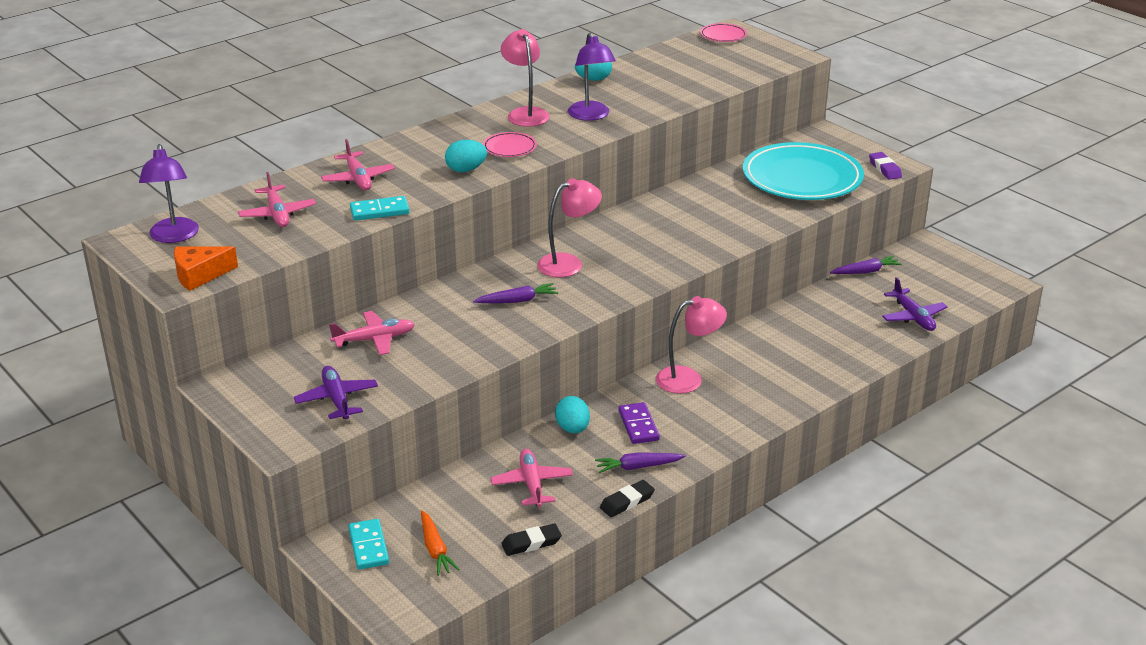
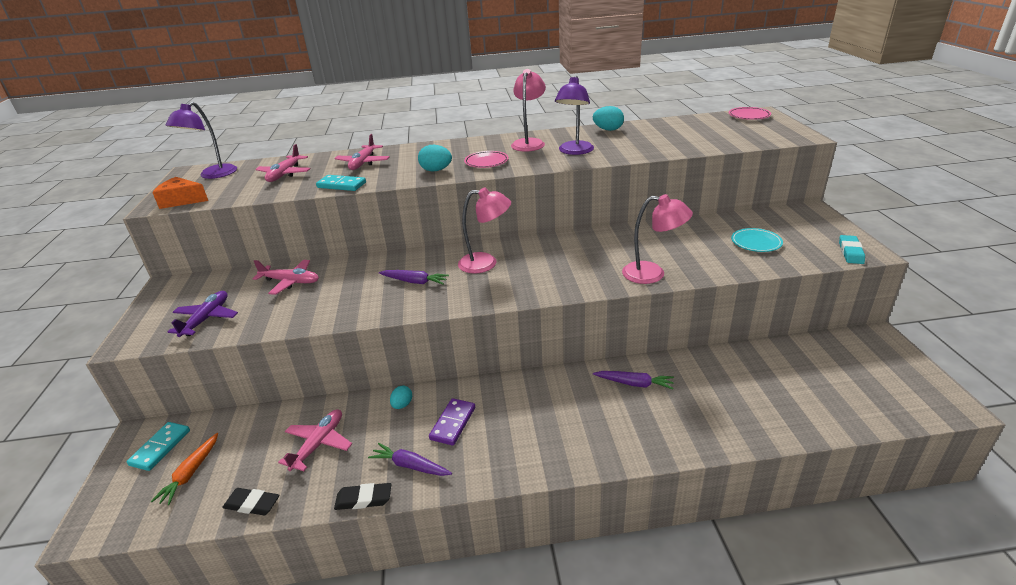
camera: 35 degrees right, 0 degrees up
turquoise egg [555,396,590,433] -> turquoise egg [390,385,412,409], size x0.66
pink lamp [656,296,727,394] -> pink lamp moved to [622,194,693,284]
turquoise plate [742,142,864,200] -> turquoise plate [731,228,783,252], size x0.42
purple carrot [830,256,902,274] -> purple carrot moved to [593,371,674,389]
purple eraser [869,152,902,180] -> turquoise eraser [839,235,865,264]
purple plane [882,277,947,331] -> none

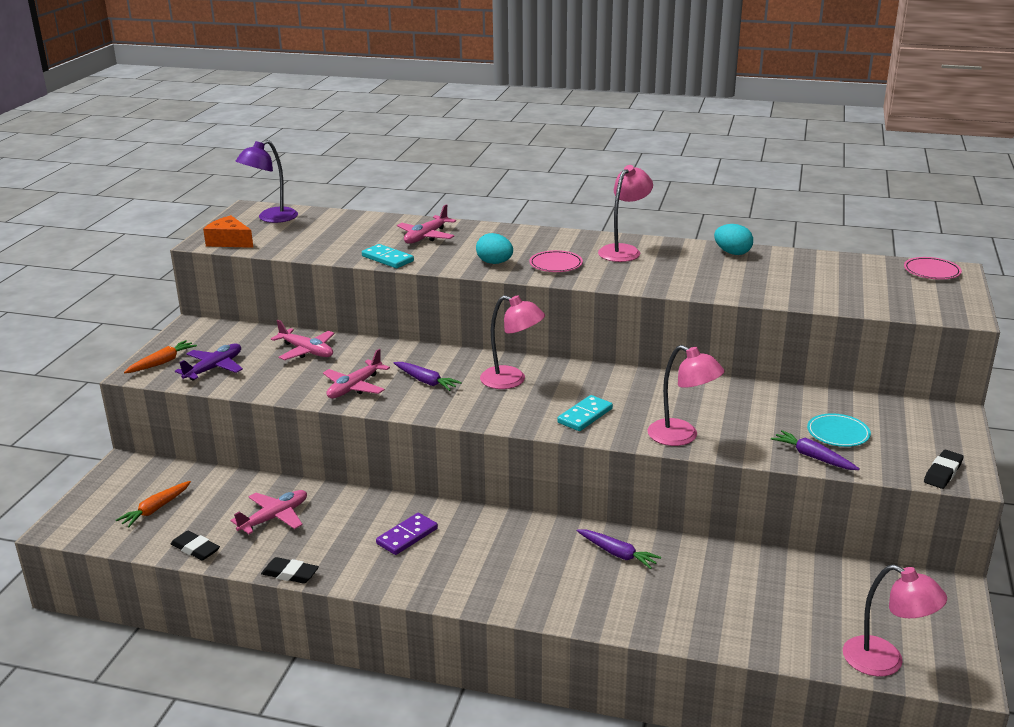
camera: 20 degrees right, 5 degrees down
turquoise domino [127,422,190,471] -> turquoise domino moved to [557,395,613,431]
pink plane [255,144,311,182] -> pink plane moved to [323,349,390,398]
purple carrot [368,443,452,476] -> purple carrot moved to [771,430,860,470]
turquoise egg [390,385,412,409] -> none
purple lamp [555,76,594,155] -> none
turquoise eraser [839,235,865,264] -> black eraser [924,450,963,489]
none -> orange carrot [124,340,197,373]
none -> pink lamp [843,564,947,677]

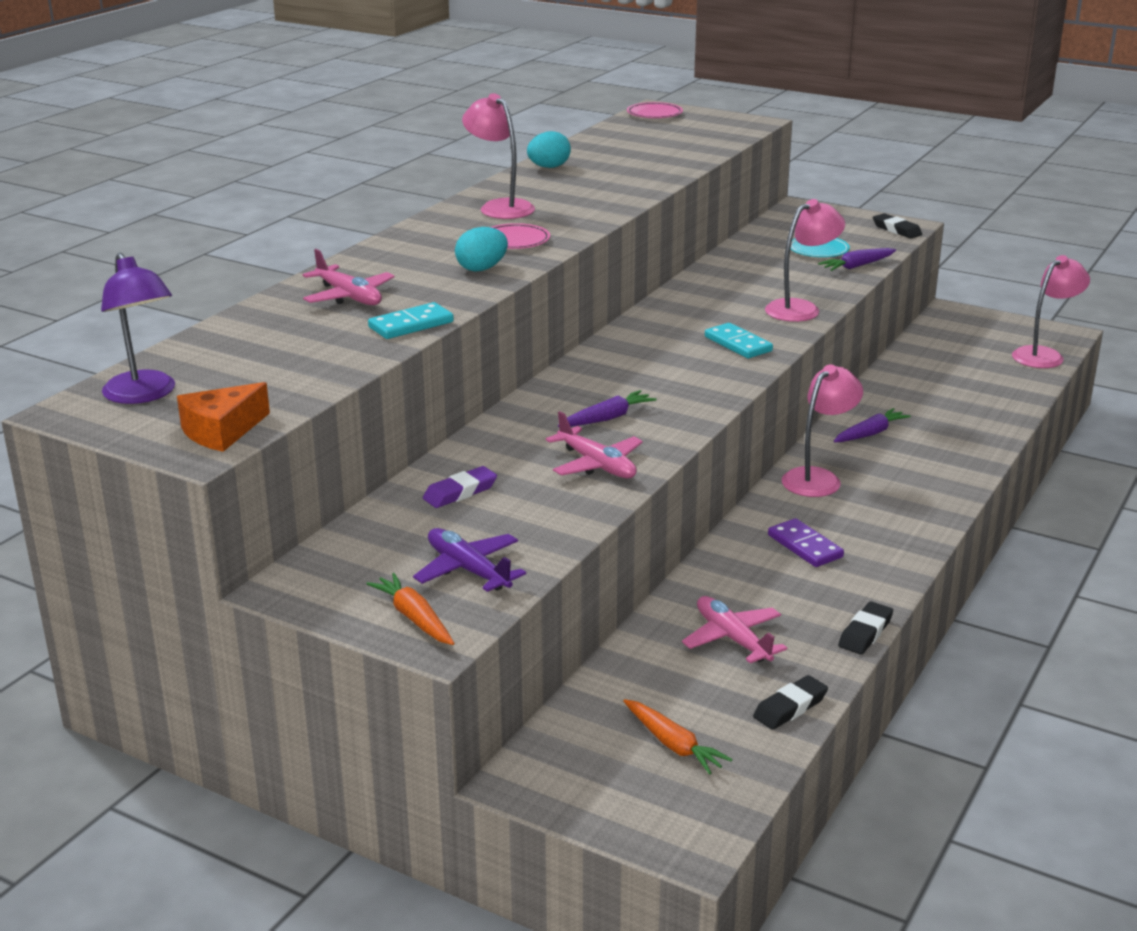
camera: 75 degrees left, 0 degrees up
pink plane [271,320,334,360] -> purple eraser [423,466,497,508]
pink lamp [480,295,545,389] -> pink lamp moved to [782,364,863,497]

